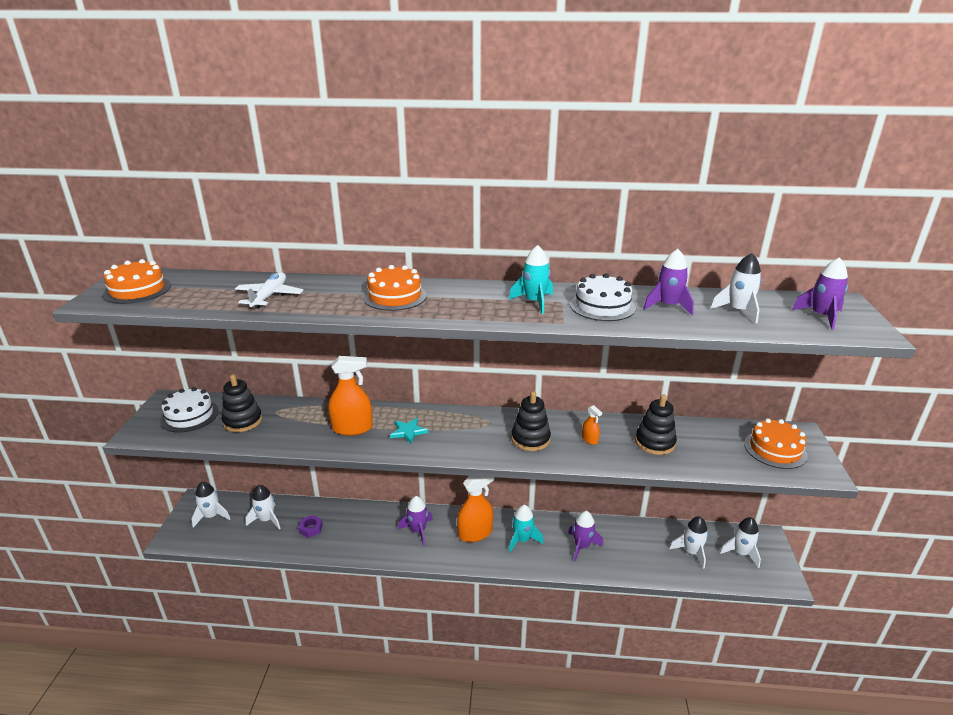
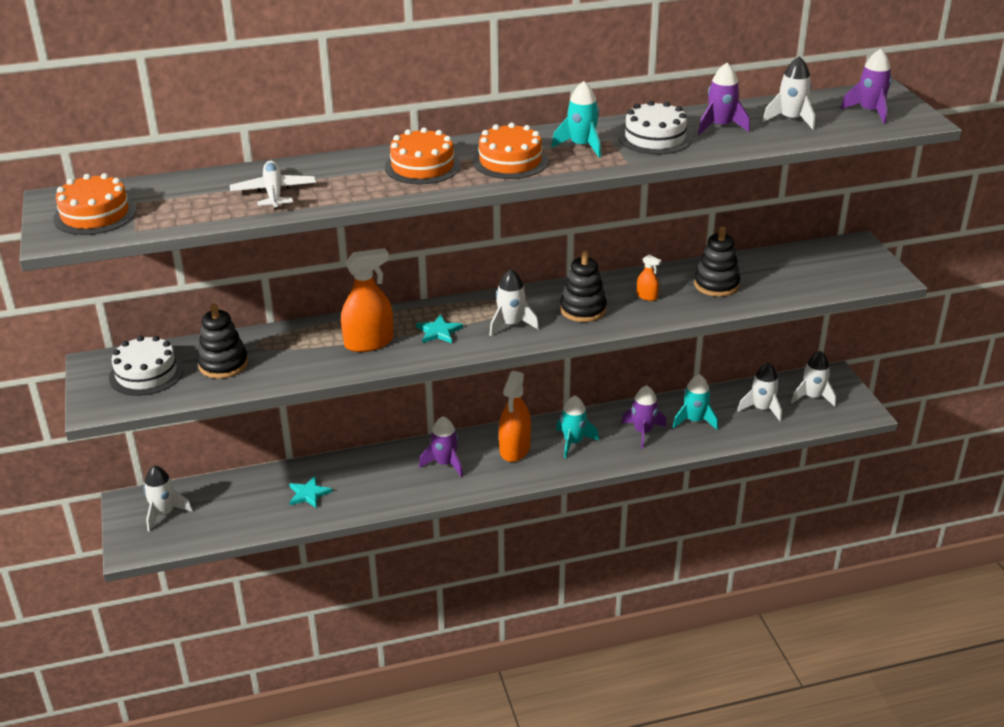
camera: 20 degrees left, 5 degrees up
white rocket [245,485,280,529] -> white rocket moved to [489,269,539,336]
purple nut [298,515,323,538] -> turquoise star [289,476,333,508]
orange spray bottle [457,476,494,542] -> orange spray bottle turned 150 degrees clockwise [499,371,531,462]
orange cake [744,418,808,469] -> orange cake moved to [473,123,548,179]
none -> turquoise rocket [673,374,718,430]

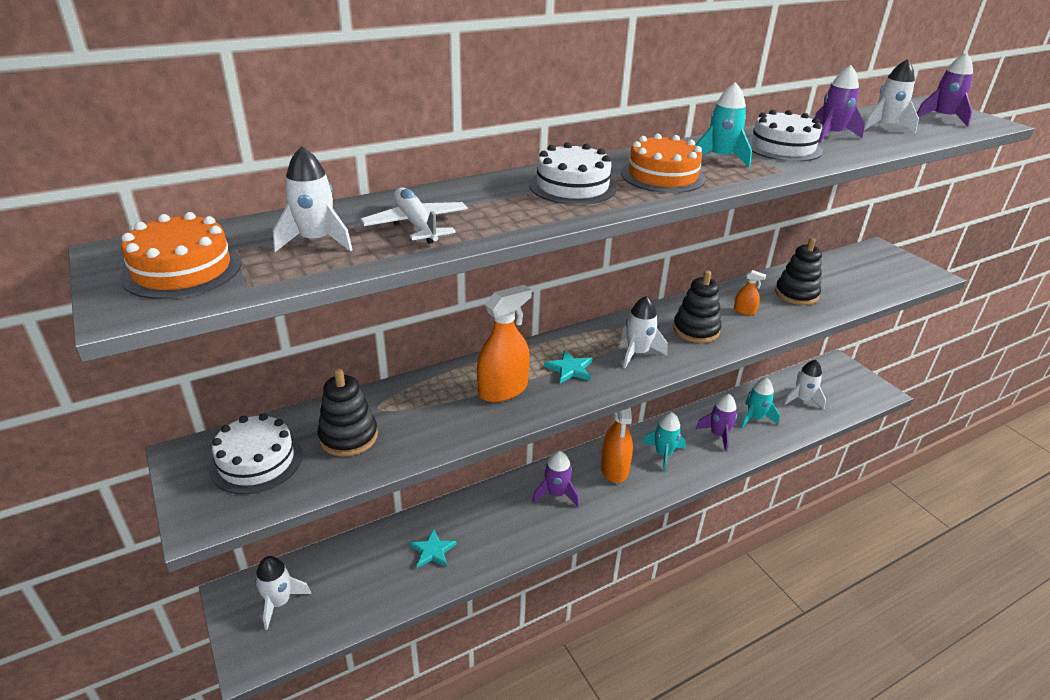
camera: 15 degrees left, 0 degrees up
orange cake [385,127,461,184] -> white cake [529,142,617,205]
white rocket [791,351,836,407] -> white rocket moved to [273,146,353,252]

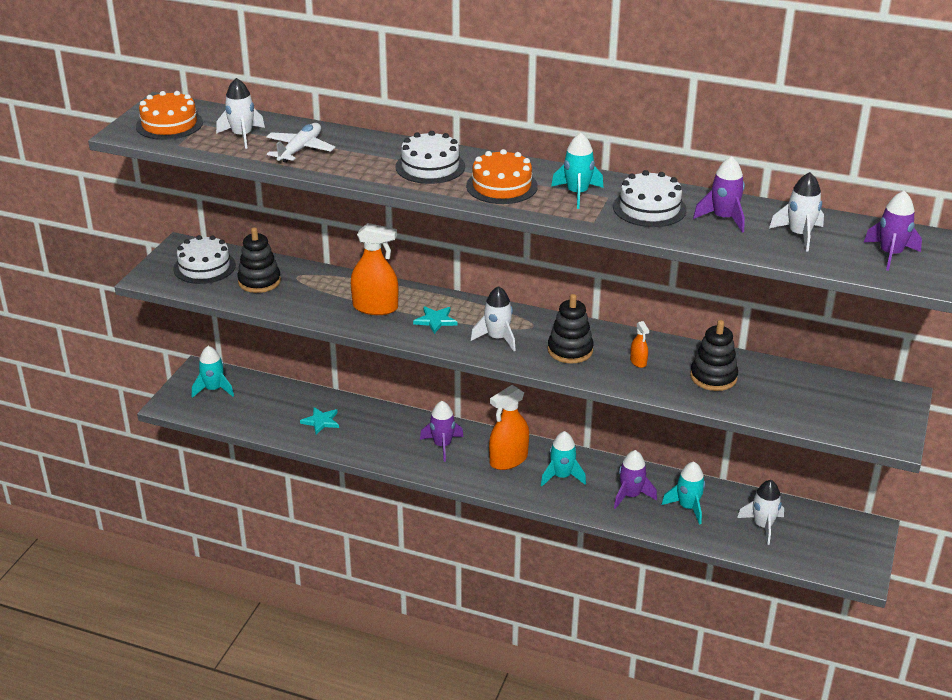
camera: 50 degrees right, 0 degrees up
white rocket [255,556,311,630] -> turquoise rocket [192,346,234,398]

